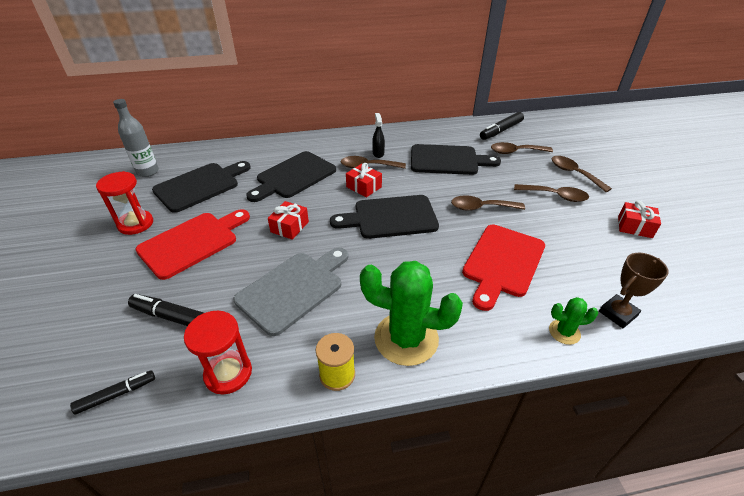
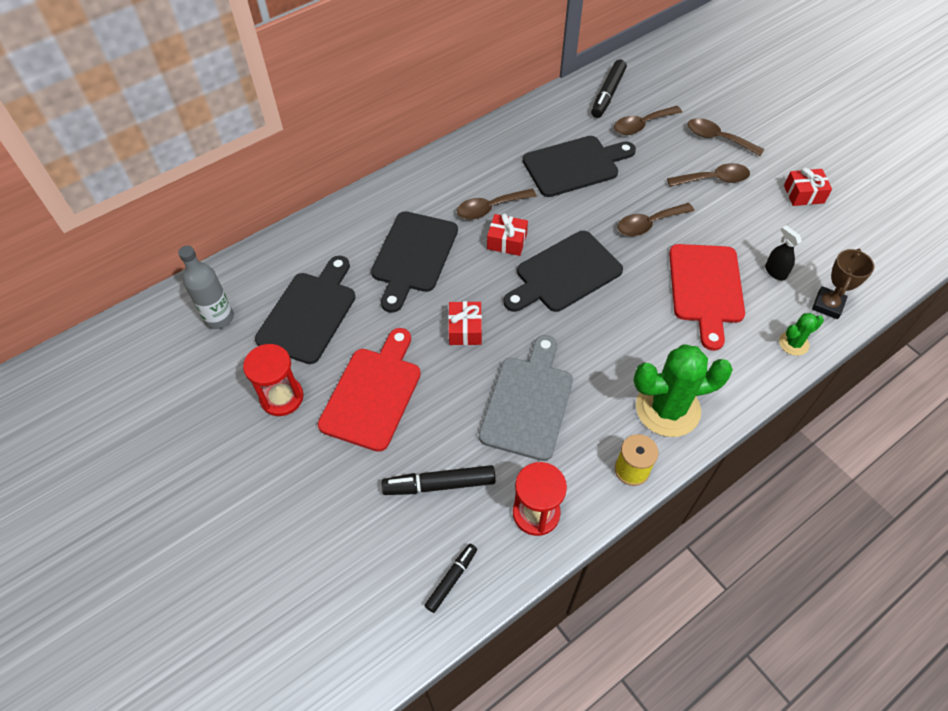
camera: 25 degrees left, 15 degrees up
black spray bottle [372,113,385,158] -> black spray bottle moved to [765,225,802,280]

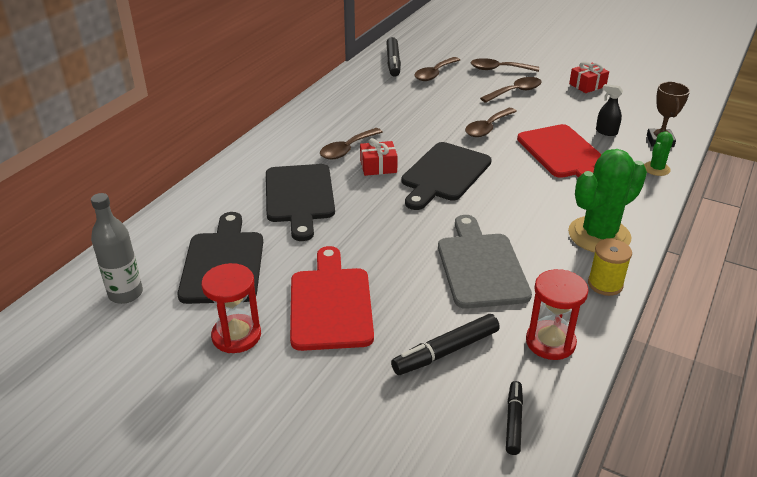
camera: 25 degrees left, 20 degrees down
red gift [448,301,482,345] -> none
black cutting board [523,136,636,197] -> none

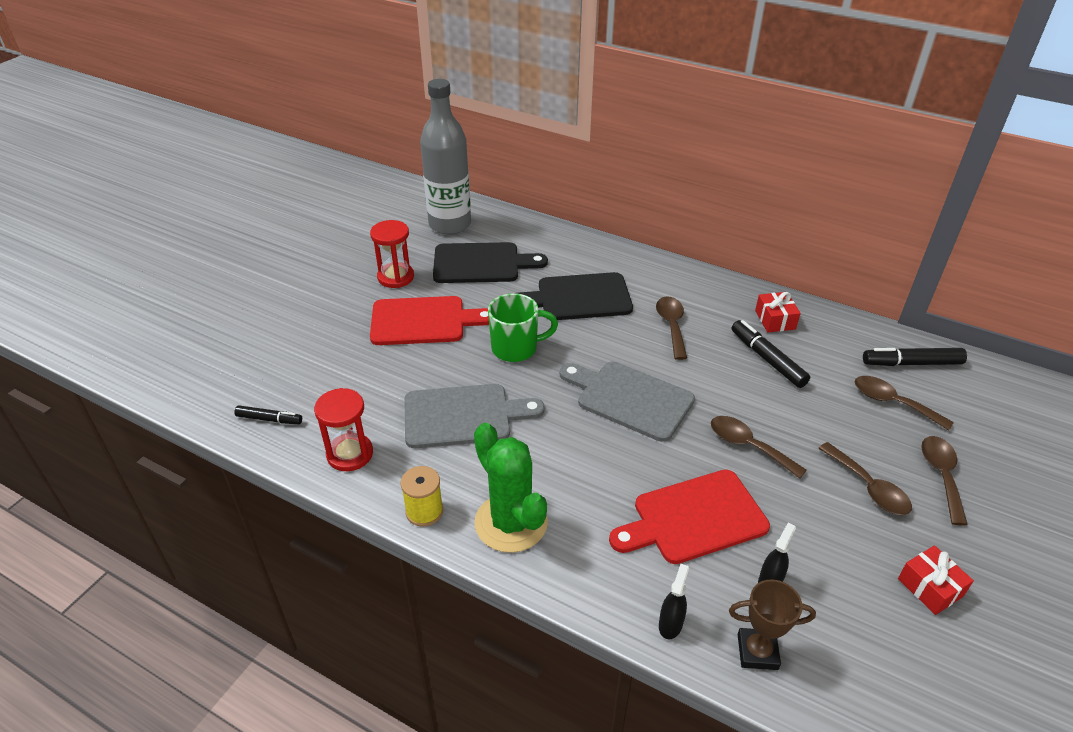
camera: 90 degrees right, 5 degrees up
grey bottle [91,193,143,304] -> grey bottle [420,79,471,235], size x1.71
brown spoon [320,128,383,159] -> brown spoon turned 45 degrees clockwise [656,296,687,360]
red gift [360,138,398,176] -> red gift moved to [755,292,801,332]
black marker [391,314,500,375] -> black marker moved to [731,320,810,388]
black cutting board [401,142,492,210] -> grey cutting board [560,362,695,442]
green cactus [644,131,673,176] -> black spray bottle [659,564,689,639]
none -> green mug [488,293,558,362]

